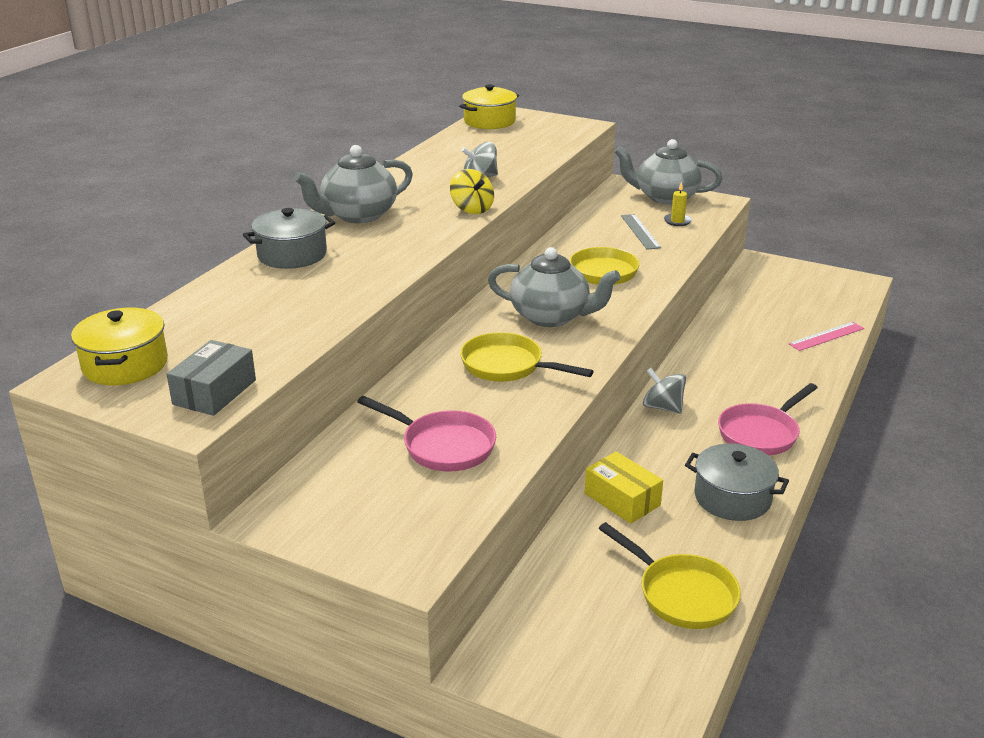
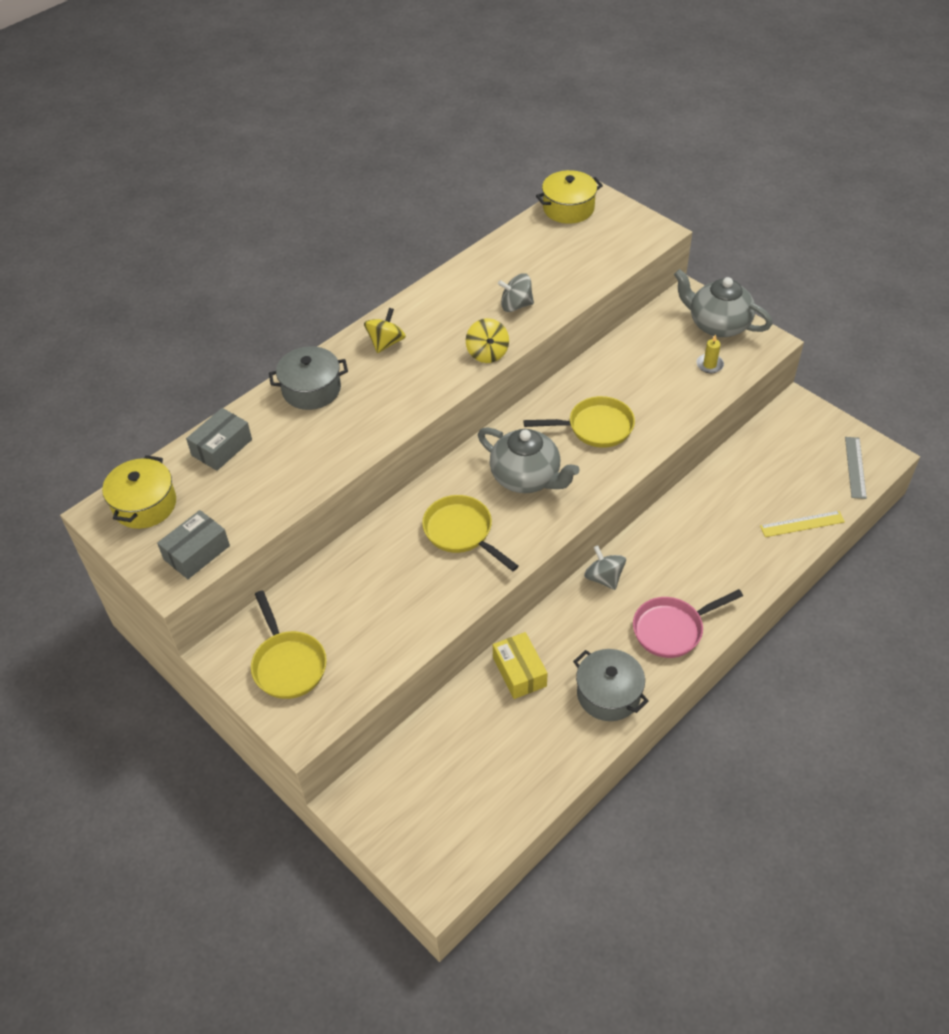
camera: 20 degrees right, 20 degrees up
grey teapot [294,145,413,223] -> yellow spinning top [364,308,406,353]
pink pan [357,396,496,472] -> none
yellow pan [598,522,741,629] -> yellow pan moved to [251,590,327,699]
grey ruler [621,214,661,250] -> grey ruler moved to [845,437,867,499]
pink ruler [788,322,864,351] -> yellow ruler [760,511,845,537]
none -> grey box [186,408,252,471]

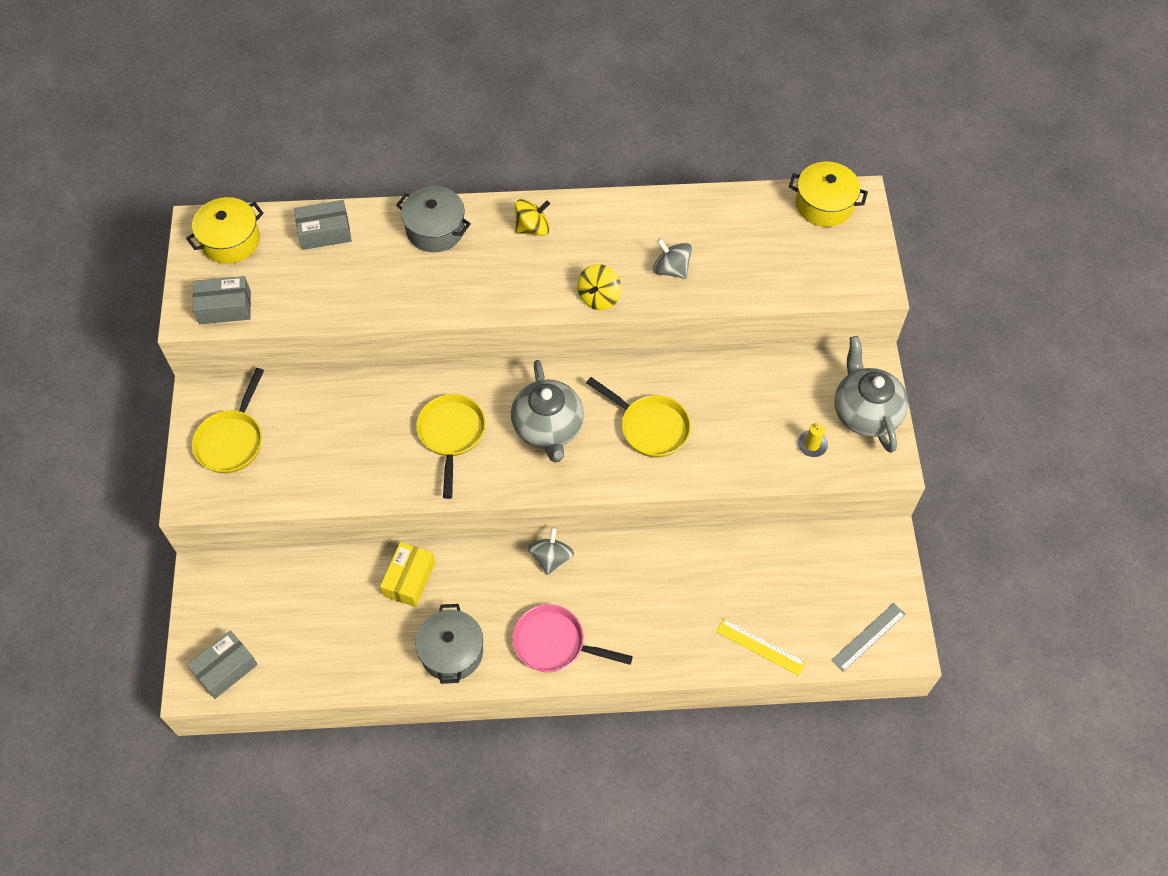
camera: 40 degrees right, 10 degrees up
none -> grey box [187,630,258,699]

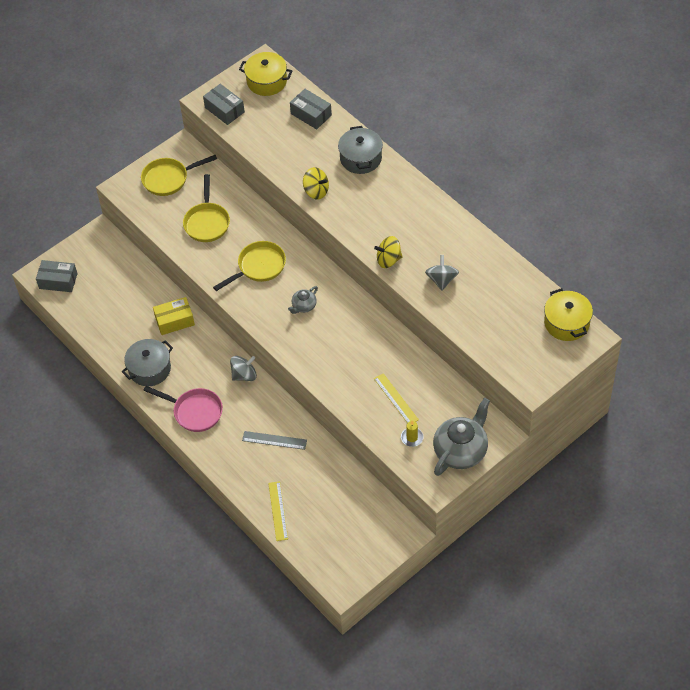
camera: 55 degrees right, 5 degrees down
grey teapot [511,360,584,462] -> grey teapot [288,286,318,314], size x0.49
pink pan [512,604,633,672] -> pink pan turned 135 degrees clockwise [143,386,223,432]
yellow spinning top [515,199,550,236] -> yellow spinning top moved to [303,167,329,199]
yellow pan [586,377,691,457] -> yellow pan moved to [183,174,230,242]
grey ruler [831,603,906,672] -> grey ruler moved to [242,431,307,450]
none -> yellow ruler [374,373,419,423]

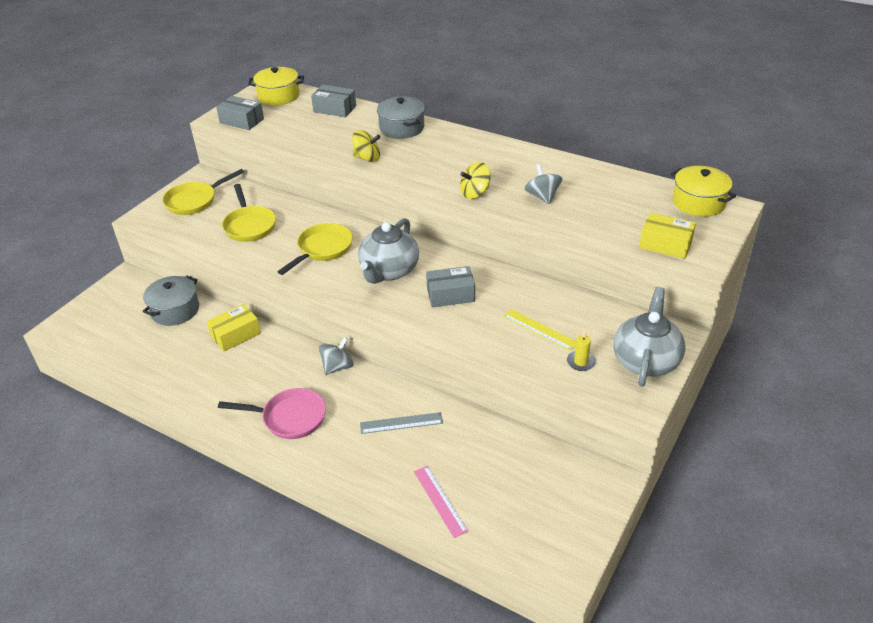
camera: 20 degrees left, 15 degrees down
grey box [36,260,78,292] -> grey box moved to [426,266,475,307]
grey pot [122,339,173,386] -> grey pot moved to [143,275,199,326]
yellow ruler [268,481,288,541] -> pink ruler [414,466,468,538]
grey teapot [288,286,318,314] -> grey teapot [358,218,419,284], size x2.05
none -> yellow box [639,213,696,259]

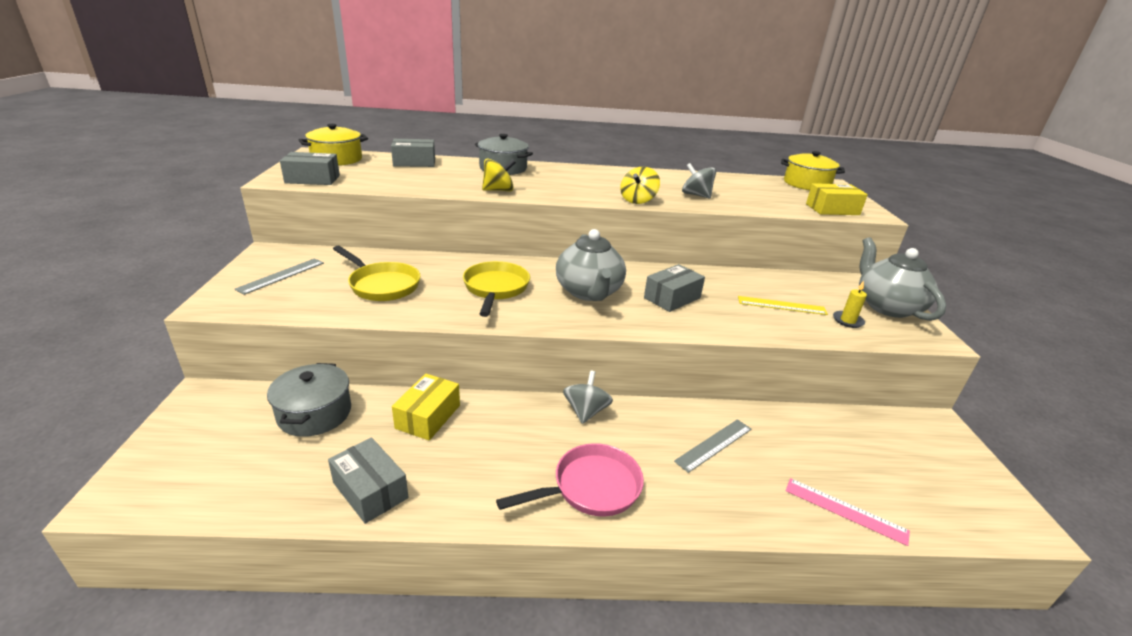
camera: 35 degrees left, 10 degrees down
yellow pan [162,169,244,215] -> grey ruler [234,258,324,295]
none -> grey box [328,437,409,524]

